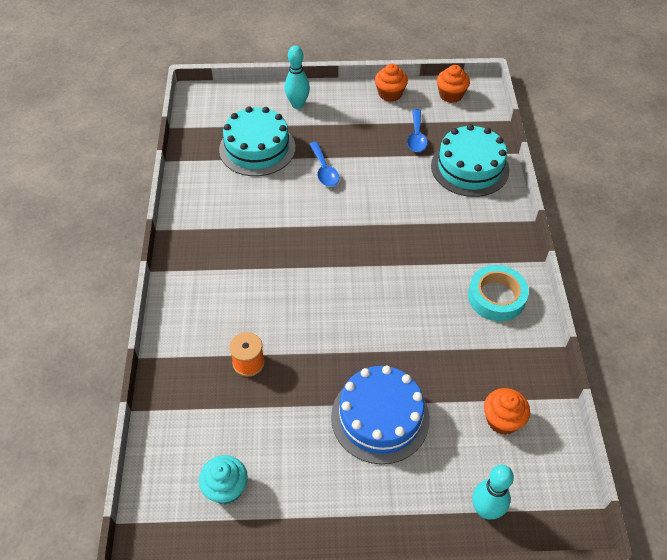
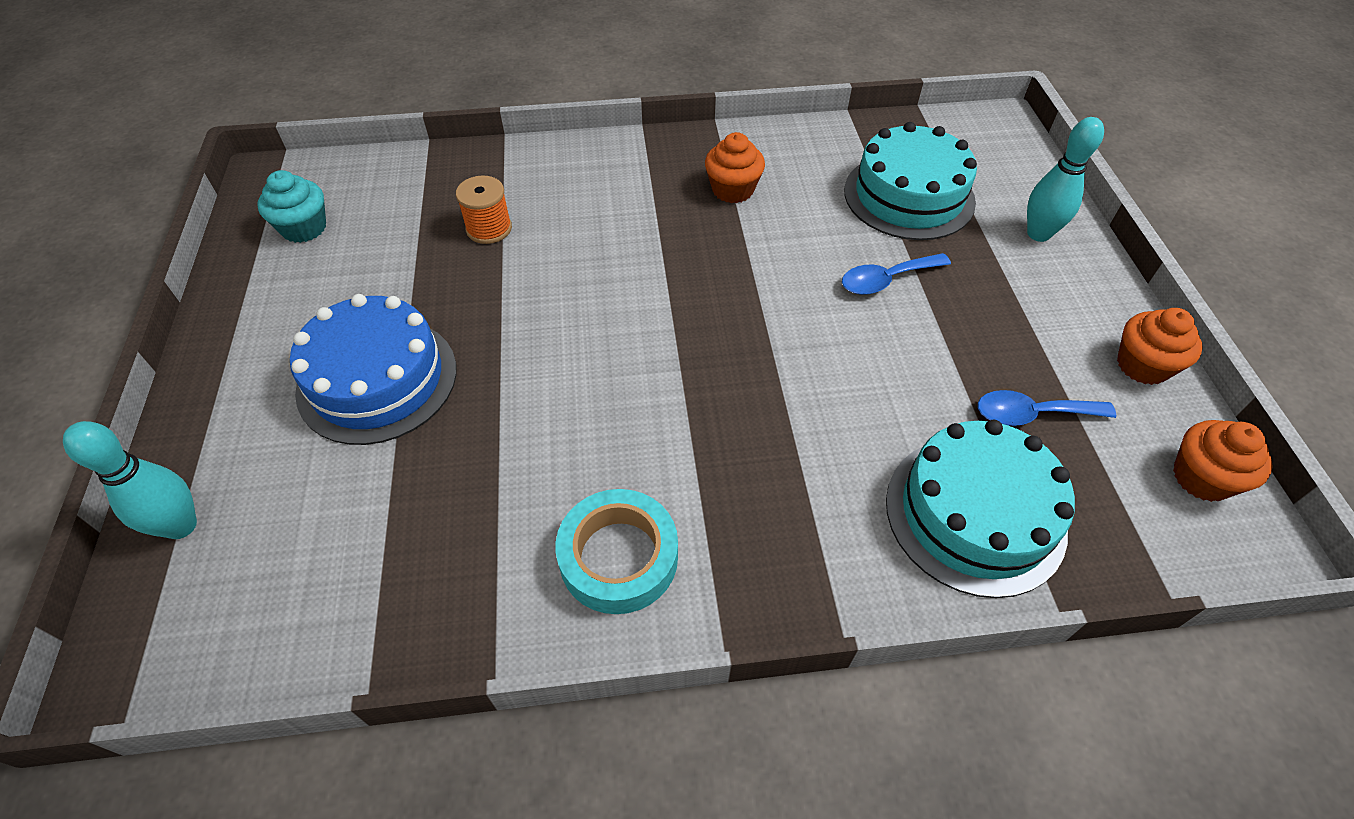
camera: 85 degrees right, 0 degrees up
orange cupcake [484,388,530,435] -> orange cupcake moved to [705,132,765,203]

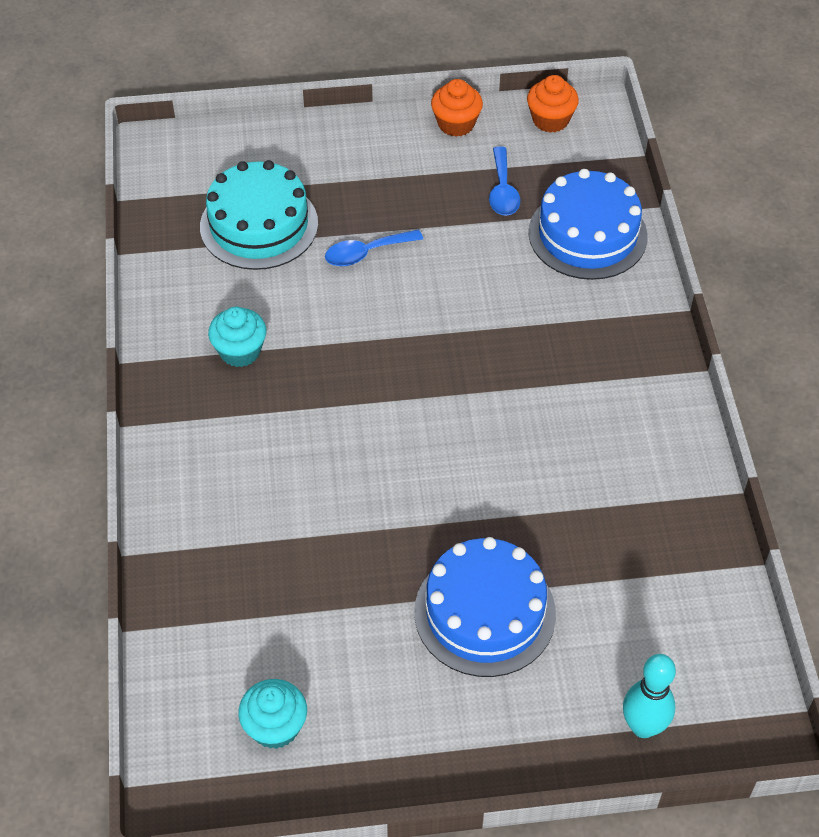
camera: 90 degrees left, 0 degrees up
orange spool [456,176,512,244] -> none
turquoise tape [556,489,678,614] -> none
orange cupcake [705,132,765,203] -> turquoise cupcake [208,307,266,367]
blue spoon [842,253,951,295] -> blue spoon turned 90 degrees clockwise [325,229,423,266]
turquoise cake [886,420,1075,598] -> blue cake [528,169,648,280]
turquoise bowling pin [1027,117,1104,242] -> none

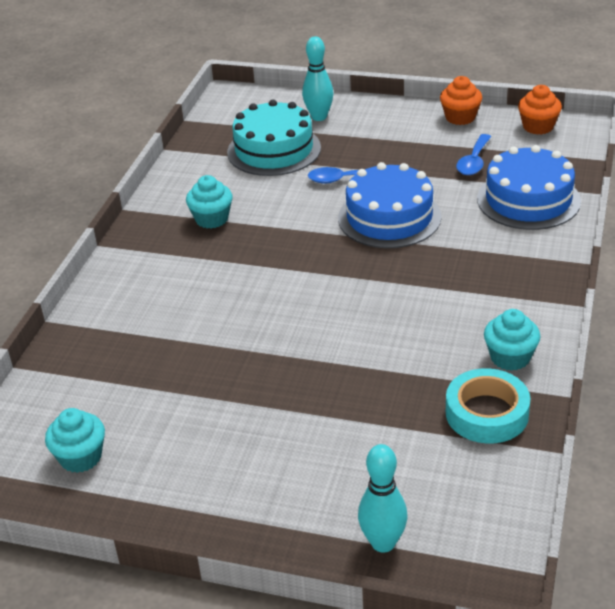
camera: 25 degrees right, 15 degrees down
blue cake [414,537,556,677] -> blue cake moved to [338,162,442,248]
none -> turquoise bowling pin [302,36,334,121]
none -> turquoise tape [446,368,530,443]
none -> turquoise cupcake [484,309,541,371]

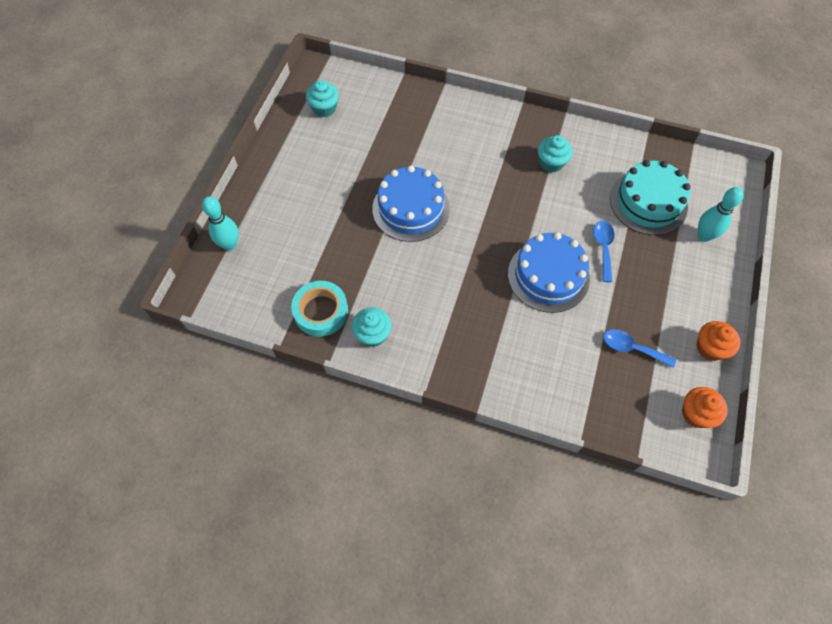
camera: 90 degrees right, 25 degrees up
blue cake [477,145,581,230] -> blue cake moved to [372,166,450,242]

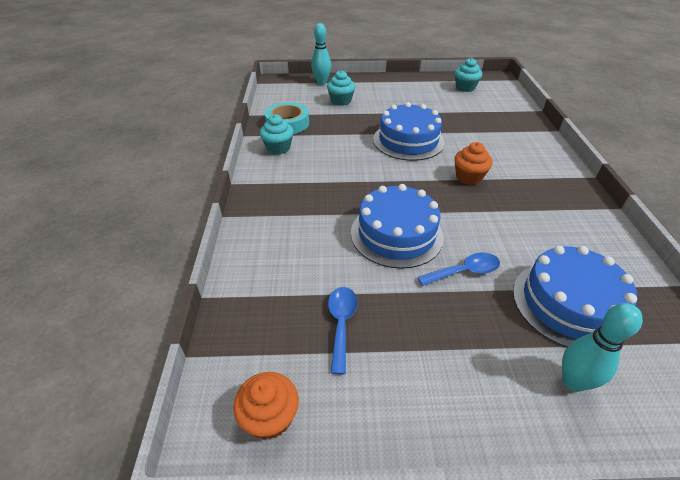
camera: 70 degrees right, 20 degrees down
turquoise cupcake [538,135,572,173] -> turquoise cupcake moved to [327,70,355,106]
turquoise cake [610,160,690,235] -> blue cake [513,246,637,347]
orange cupcake [696,321,740,361] -> orange cupcake moved to [454,142,493,185]

